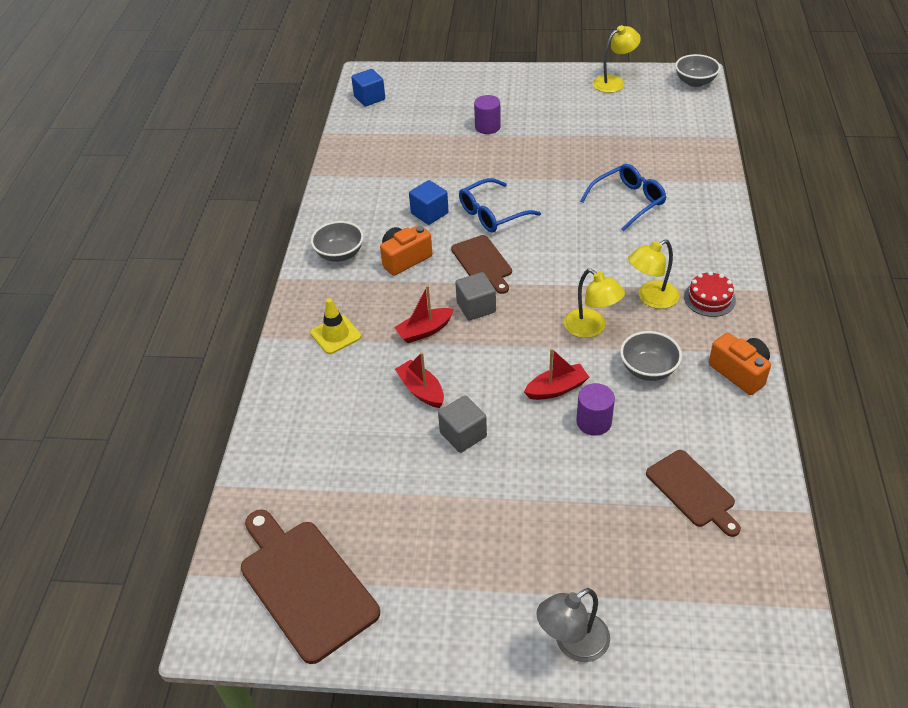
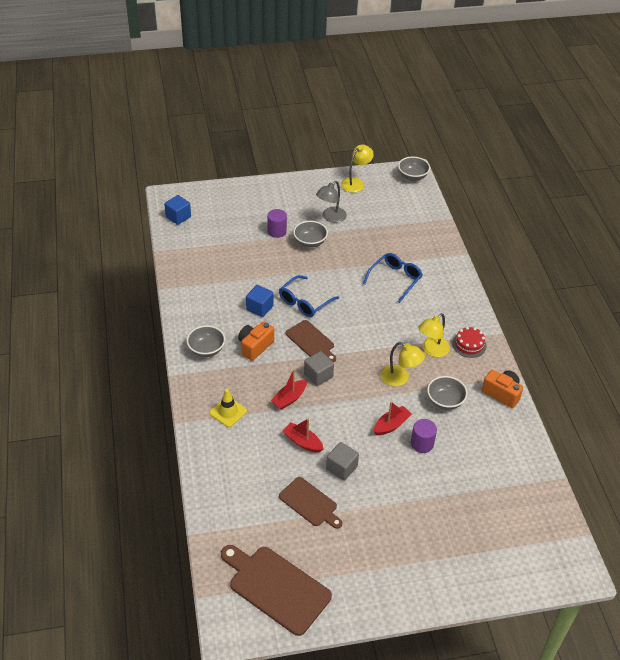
camera: 20 degrees left, 0 degrees up
grey lamp [536,588,610,662] -> grey lamp moved to [316,181,347,223]
brown cutting board [646,450,741,537] -> brown cutting board moved to [279,477,342,529]
none -> grey bowl [293,221,328,248]

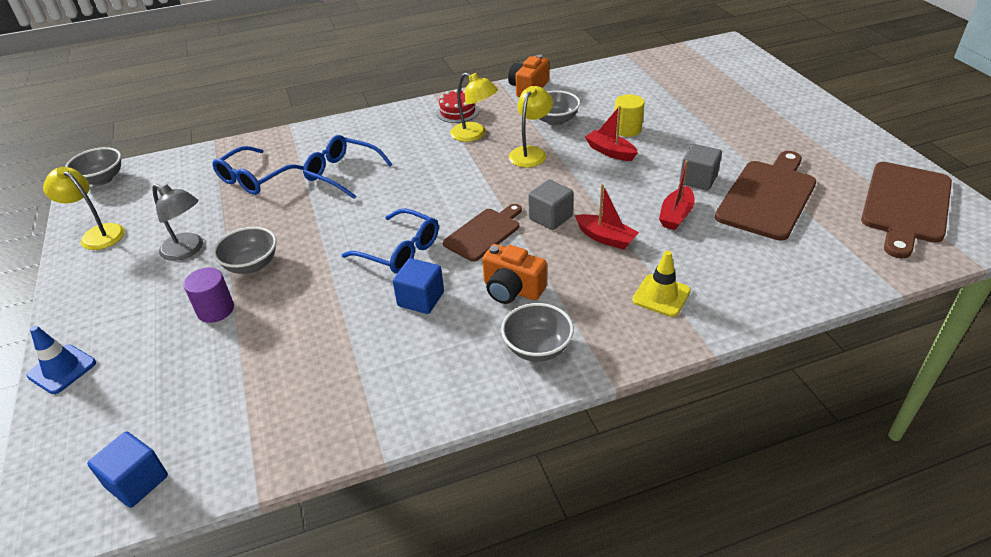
camera: 95 degrees left, 5 degrees down
brown cutting board [279,477,342,529] -> brown cutting board [715,151,816,241], size x1.61
purple cylinder [411,419,437,453] -> yellow cylinder [615,94,644,137]
none -> blue traffic cone [26,326,96,394]
none -> blue glasses [212,146,304,195]

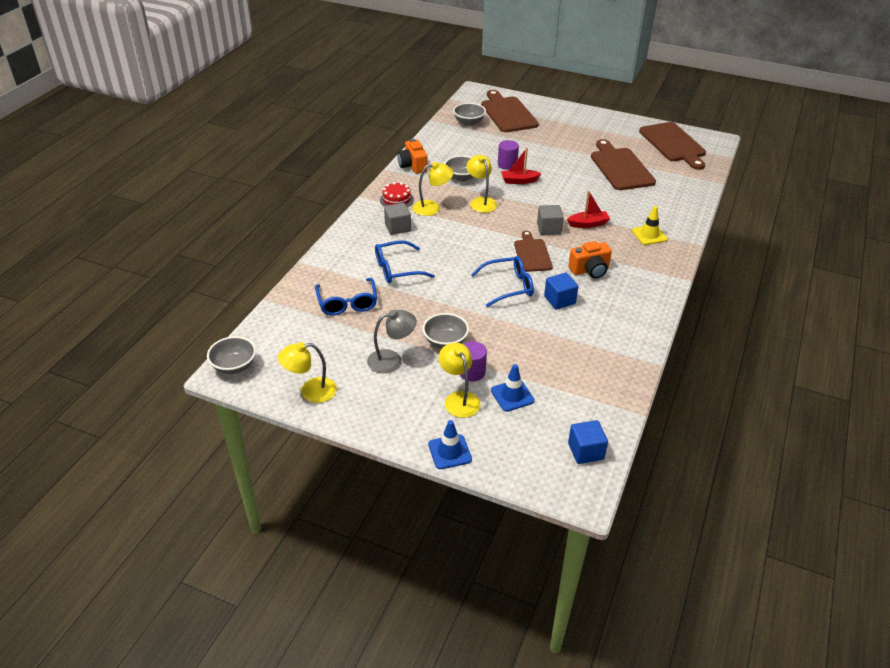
camera: 50 degrees left, 0 degrees up
grey bowl [501,303,574,362] -> grey bowl moved to [453,103,486,126]
yellow cylinder [615,94,644,137] -> purple cylinder [498,140,519,170]
red boat [659,160,695,230] -> none
grey cube [679,144,722,190] -> grey cube moved to [384,203,411,235]
none -> yellow lamp [439,343,480,418]
none -> brown cutting board [481,90,539,132]
none -> blue traffic cone [491,364,535,412]

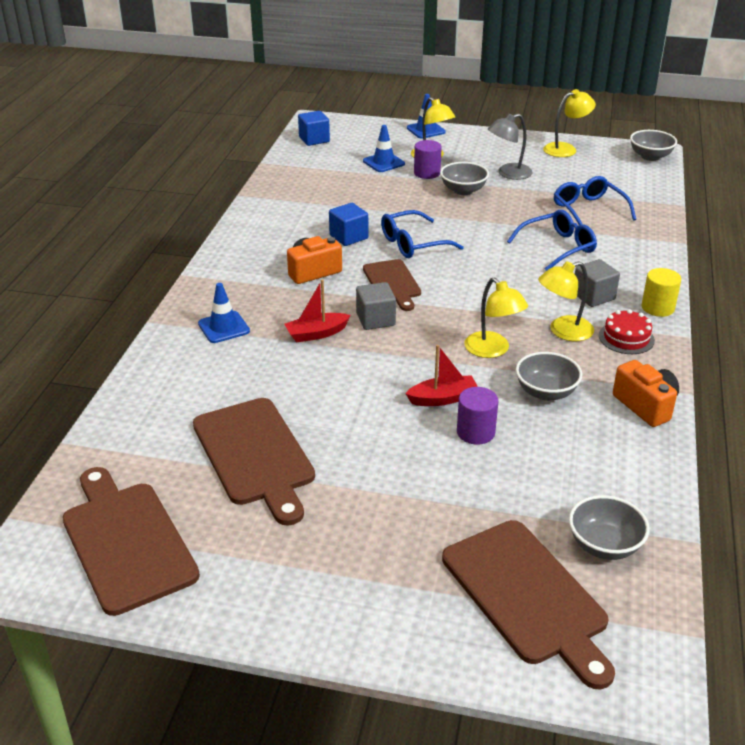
camera: 170 degrees right, 5 degrees down
yellow traffic cone [632,206,668,245] -> blue traffic cone [198,283,250,343]
none -> yellow cylinder [641,268,681,317]

